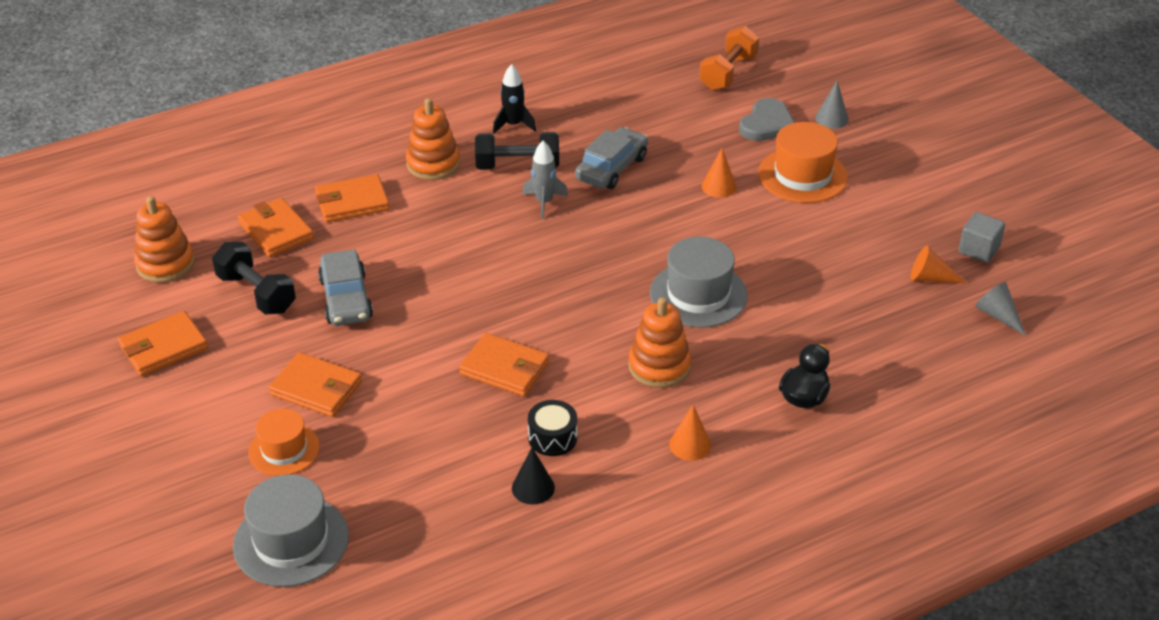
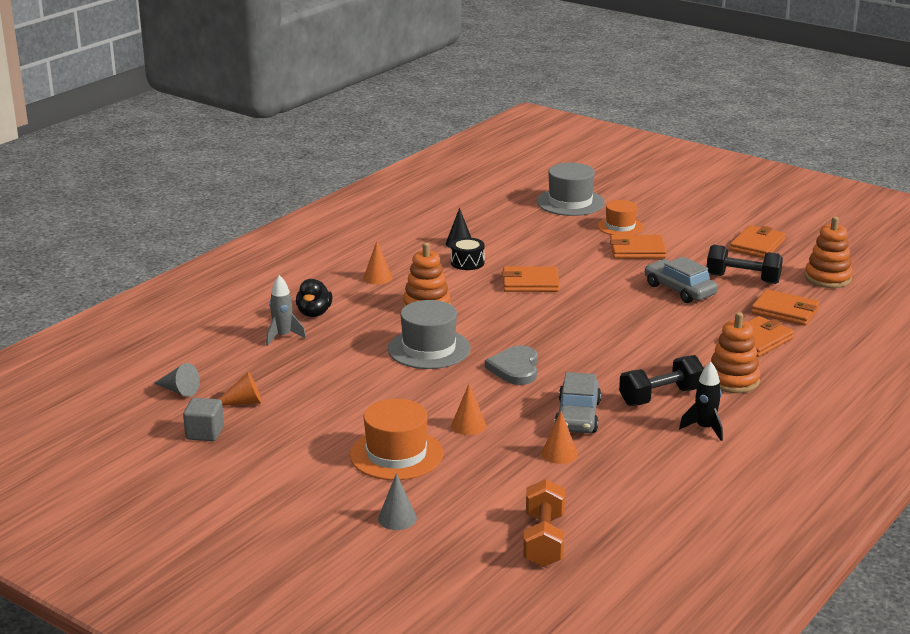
camera: 155 degrees right, 15 degrees down
grey rocket [522,141,568,219] -> grey rocket moved to [266,275,306,346]
grey heart [739,98,795,141] -> grey heart moved to [485,345,538,385]
none -> orange cone [541,411,578,464]

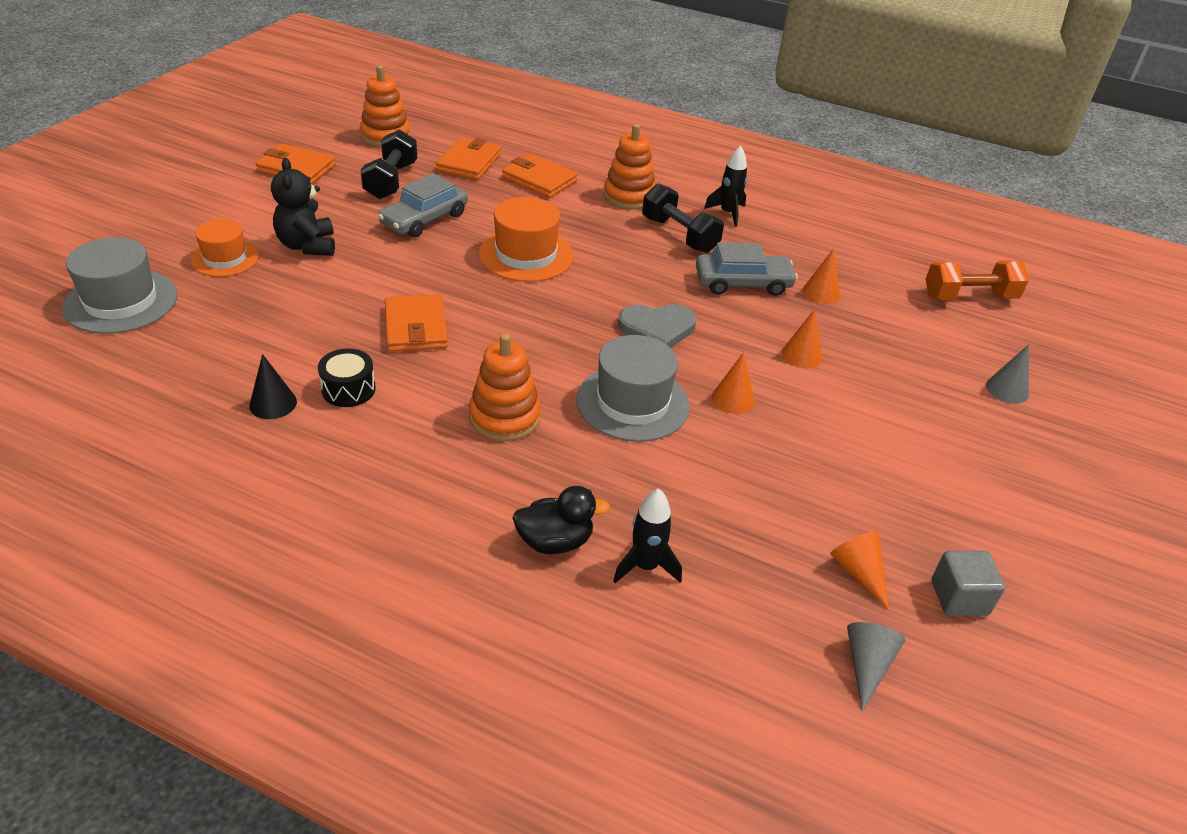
camera: 105 degrees left, 15 degrees up
grey rocket [266,275,306,346] -> black rocket [613,488,682,583]
orange hat [350,399,443,480] -> orange hat moved to [478,197,574,282]
orange cone [363,241,393,284] -> orange cone moved to [711,352,755,414]
orange wallet [610,235,667,259] -> black teddy bear [271,158,335,256]

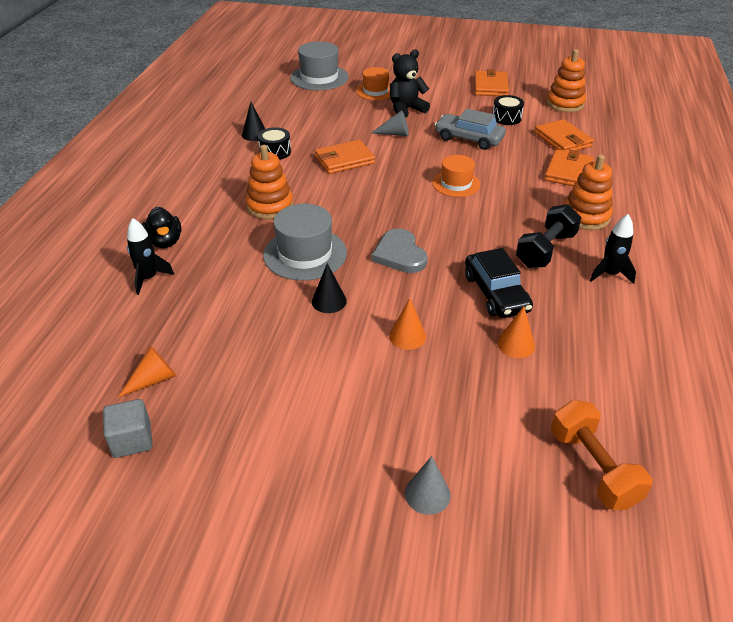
camera: 80 degrees right, 0 degrees up
black dumbbell [360,129,417,199] -> black drum [493,95,524,125]
orange wallet [436,137,501,180] -> orange wallet turned 60 degrees clockwise [534,119,594,152]
orange hat [478,197,574,282] -> orange hat [432,155,480,197], size x0.65
grey car [696,242,798,296] -> black car [465,248,533,318]
orange cone [711,352,755,414] -> black cone [312,263,347,313]
grey cone [847,622,905,711] -> grey cone moved to [371,110,409,136]

